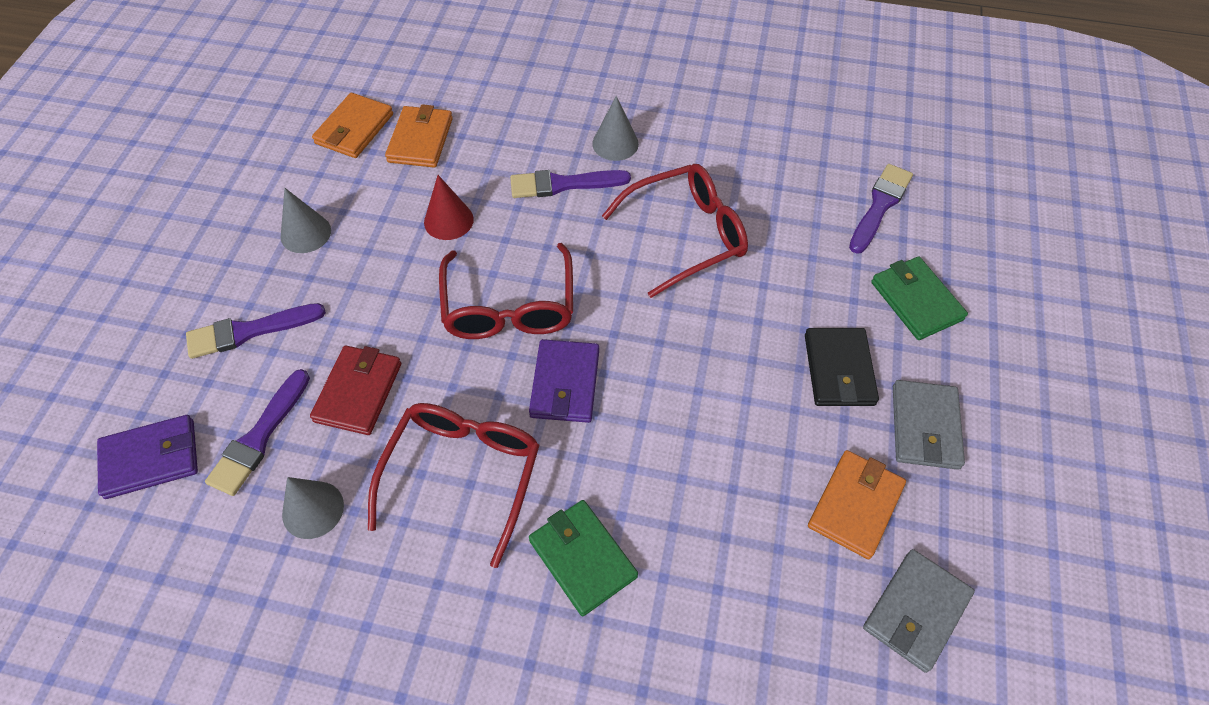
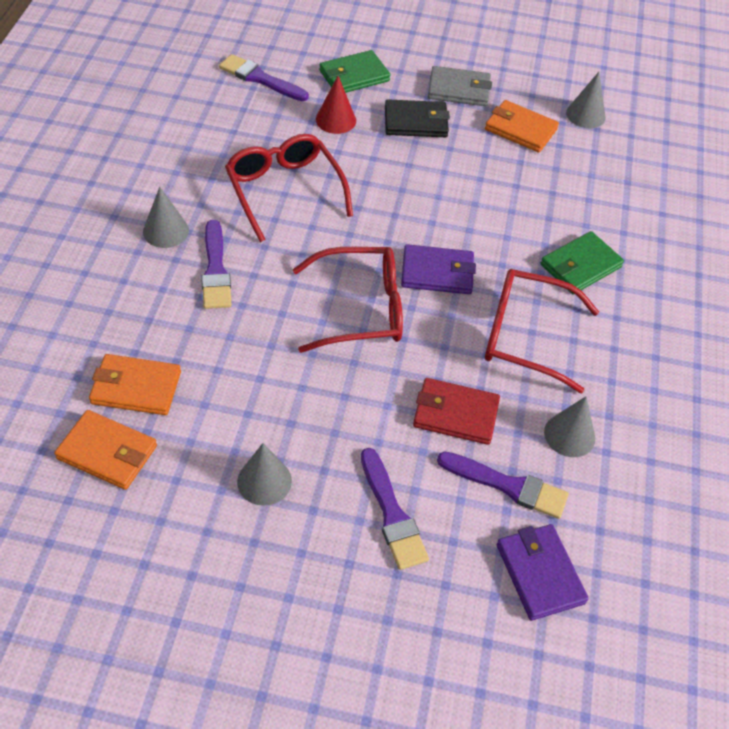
camera: 95 degrees left, 5 degrees down
red cone [424,175,474,240] -> red cone moved to [316,76,356,134]
grey wallet [863,549,975,673] -> grey cone [566,72,606,128]

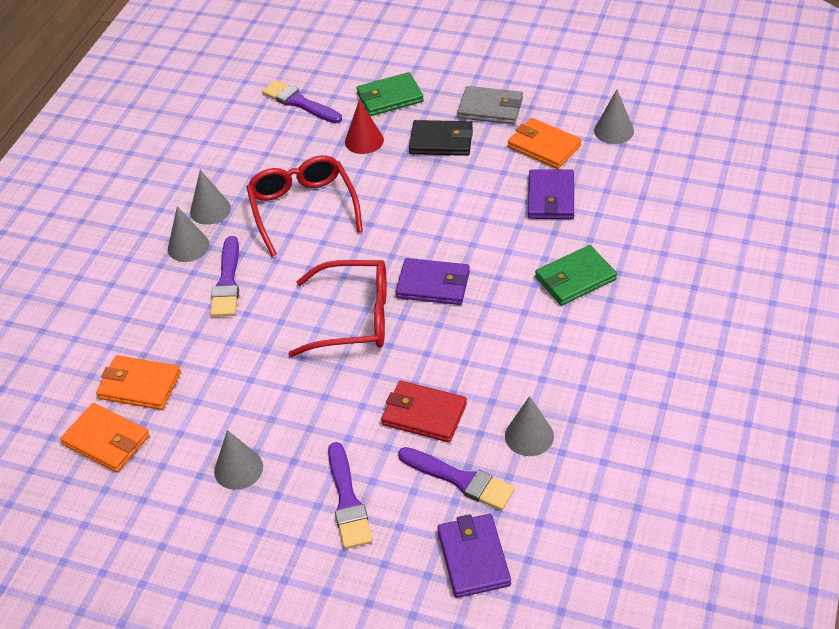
camera: 15 degrees right, 5 degrees down
red glasses [485,269,599,393] -> none
none -> grey cone [190,170,231,225]
none -> purple wallet [528,169,574,219]

